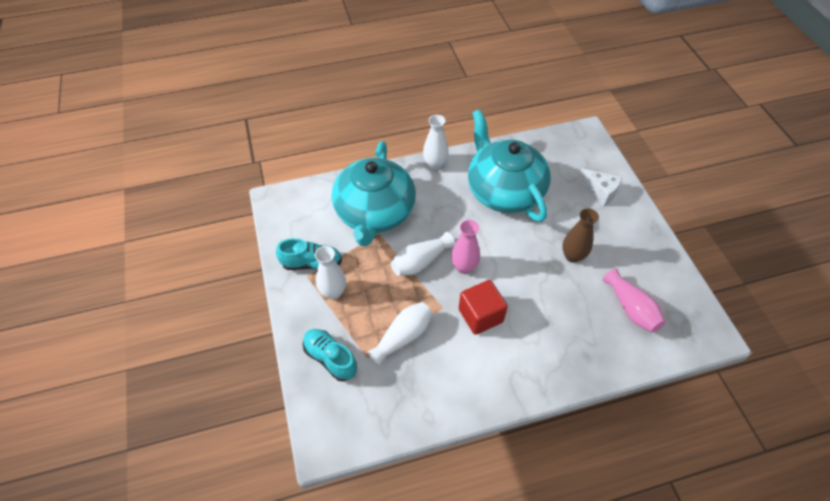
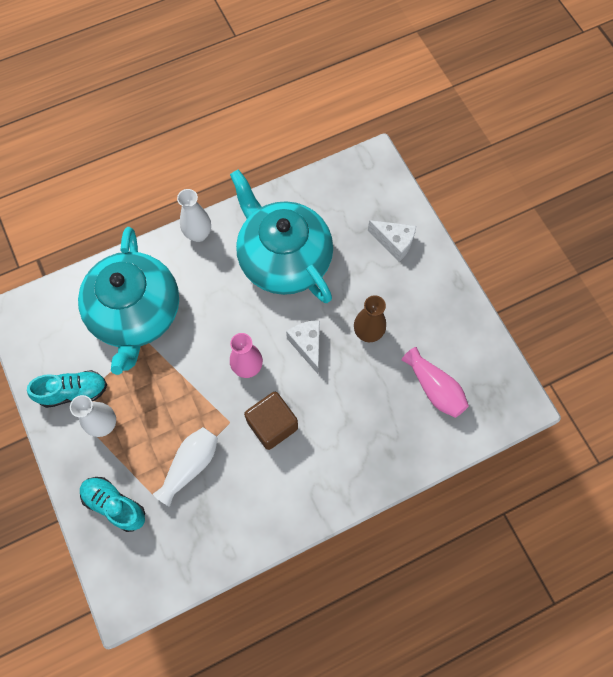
camera: 10 degrees left, 15 degrees up
white vase [391,232,455,276] -> none
red cube [459,280,508,335] -> brown cube [244,392,298,450]
none -> white cheese [286,320,320,374]

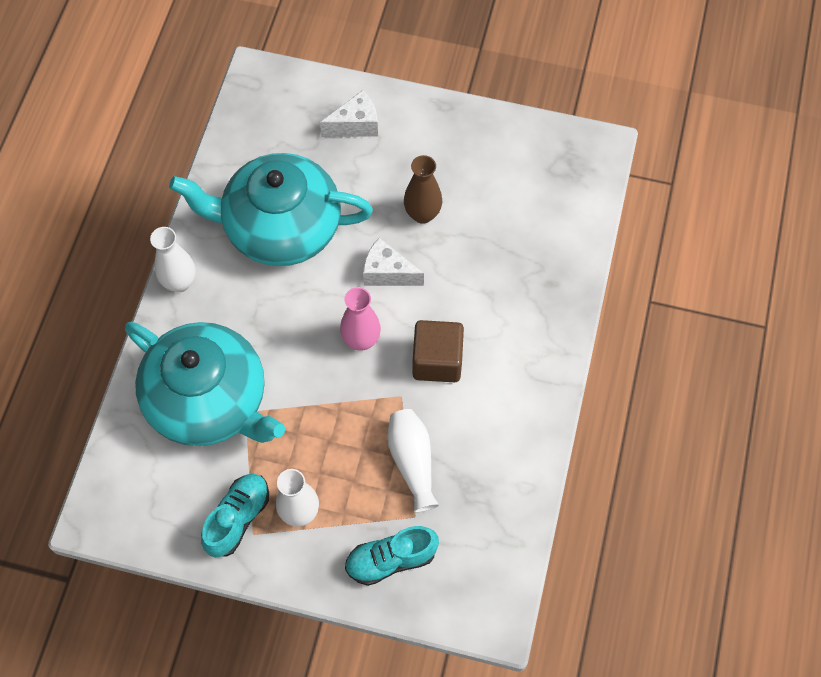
camera: 50 degrees left, 5 degrees down
pink vase [402,347,469,418] -> none

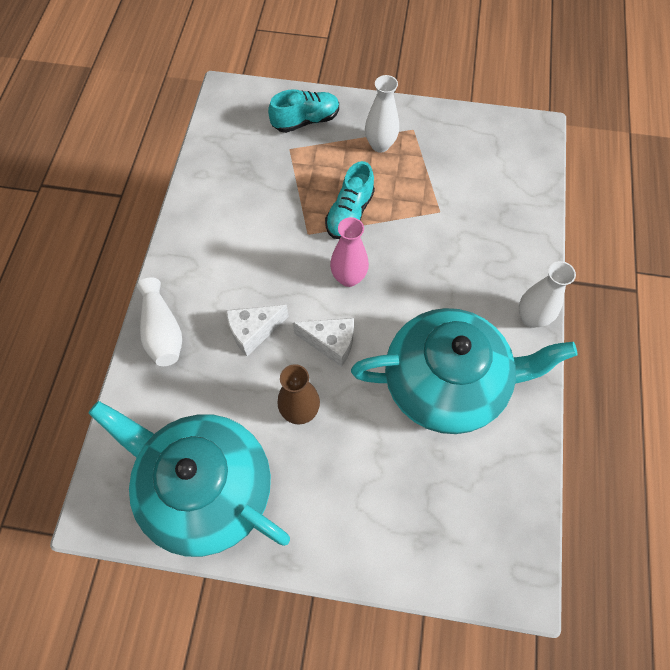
camera: 175 degrees right, 0 degrees up
turquoise teapot [125,322,285,446] -> turquoise teapot moved to [88,401,290,557]
turquoise shoe [201,474,269,557] -> turquoise shoe moved to [325,161,375,239]
white cheese [320,90,378,137] -> white cheese moved to [226,305,289,356]
white vase [387,409,439,512] -> white vase moved to [137,277,182,366]
brown cube [413,320,464,382] -> none

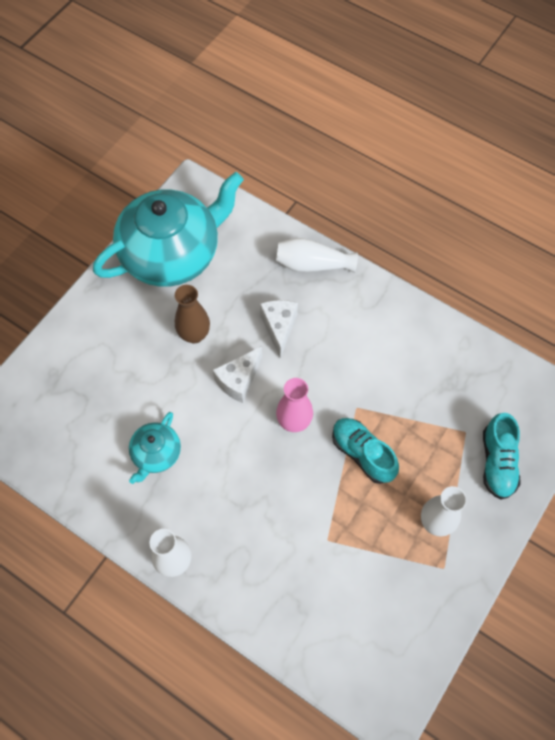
camera: 115 degrees right, 0 degrees up
turquoise teapot [351,308,577,434] -> turquoise teapot [129,412,181,484], size x0.45

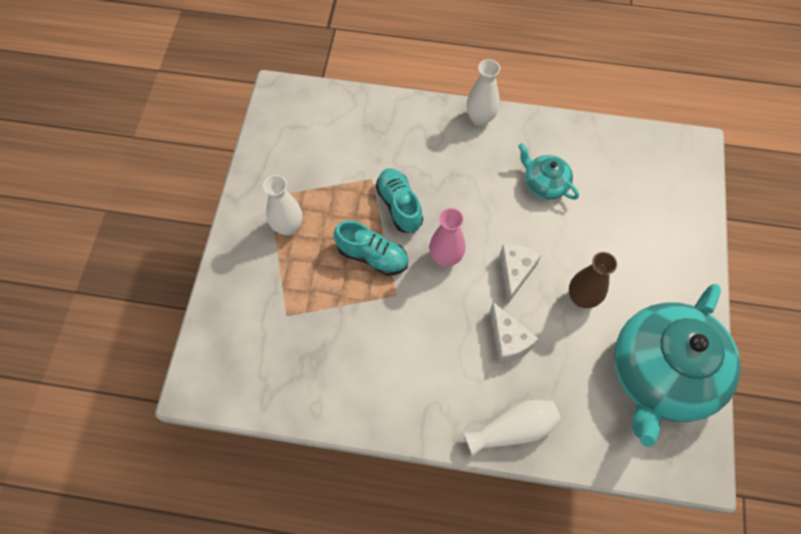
camera: 155 degrees right, 0 degrees up
turquoise teapot [129,412,181,484] -> turquoise teapot turned 45 degrees counterclockwise [518,143,579,199]
turquoise shoe [483,413,521,500] -> turquoise shoe moved to [376,168,423,233]

